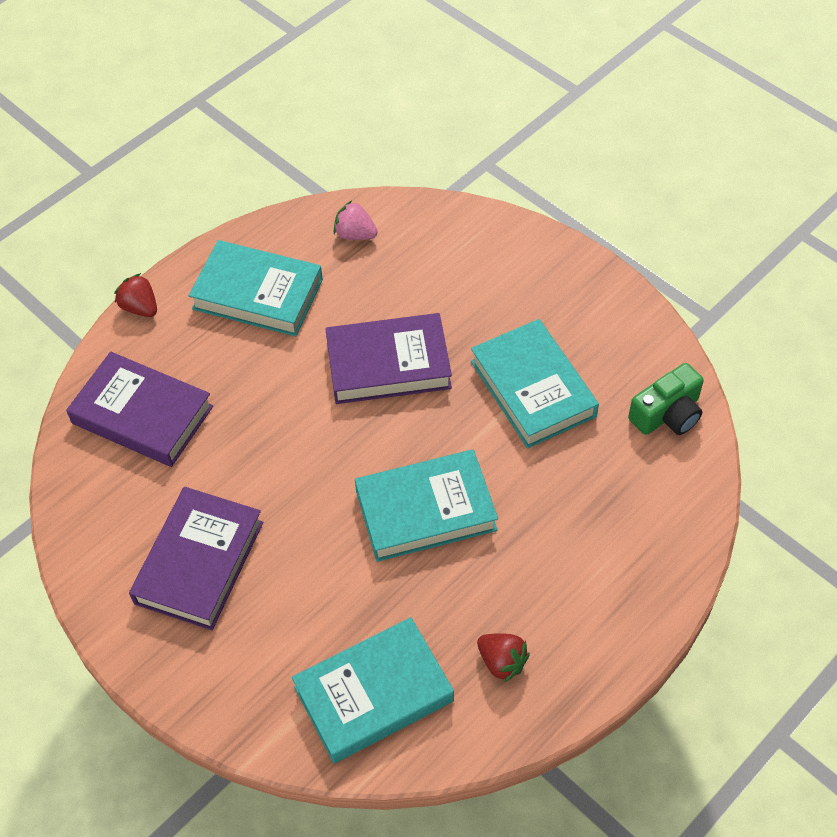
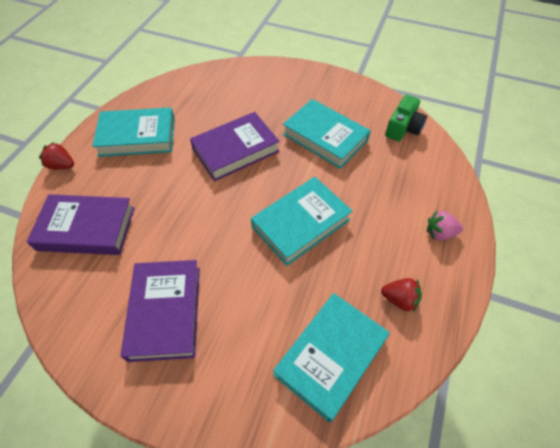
camera: 25 degrees left, 0 degrees up
pink strawberry [334,201,378,240] -> pink strawberry moved to [427,210,463,240]

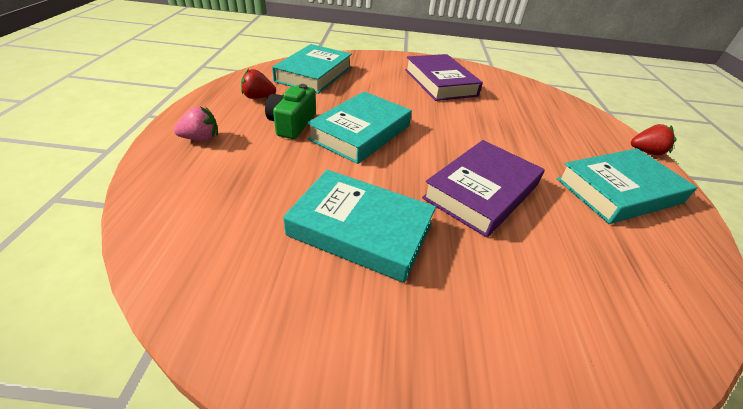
camera: 160 degrees right, 15 degrees down
purple book [27,194,135,255] -> none
green camera [385,95,427,141] -> green camera moved to [265,84,316,139]

